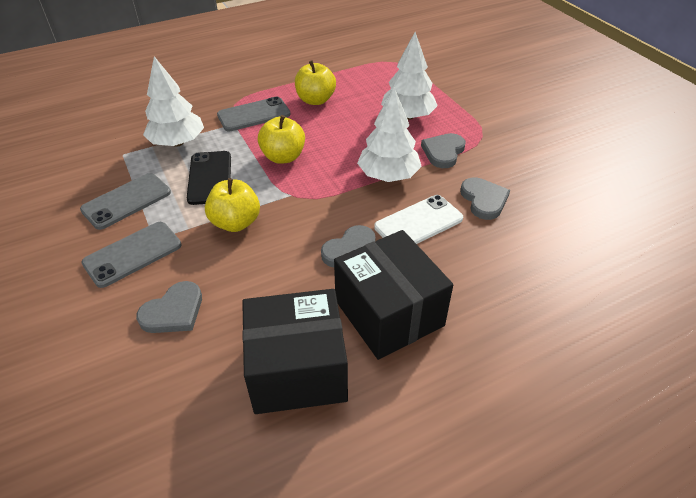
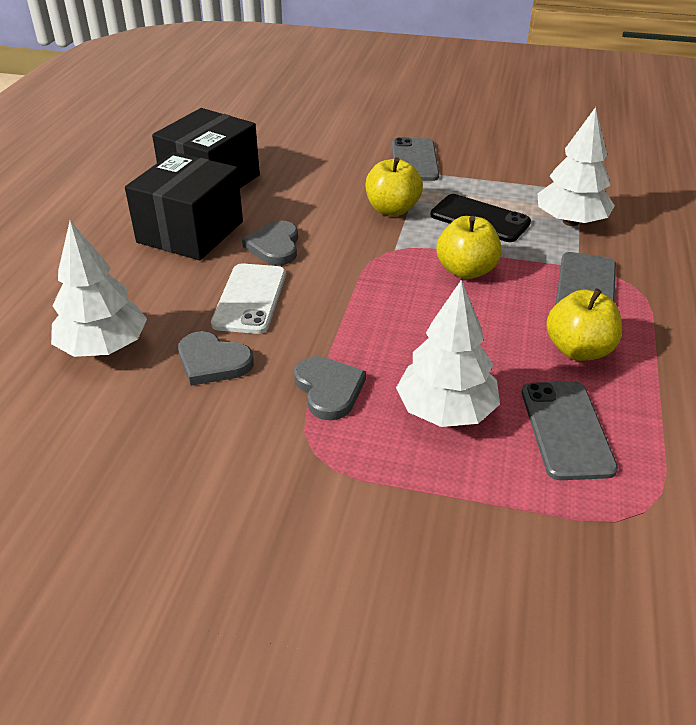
camera: 130 degrees right, 5 degrees down
grey phone [80,173,171,230] -> grey phone moved to [522,381,618,480]
grey heart [136,281,202,333] -> none
black box [334,230,453,360] -> black box turned 75 degrees counterclockwise [125,152,243,260]
white tree [357,88,422,182] -> white tree moved to [51,220,147,357]

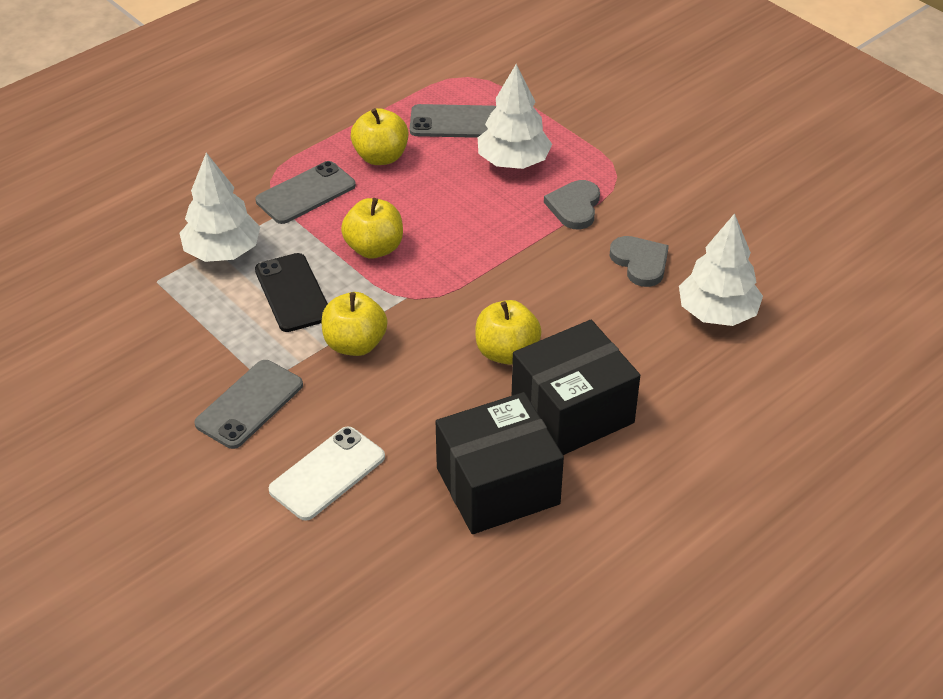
camera: 145 degrees left, 5 degrees up
white phone [211,263,286,334] -> white phone moved to [269,426,385,521]
grey heart [242,221,298,266] -> yellow apple [475,300,542,365]
grey phone [522,381,618,480] -> grey phone turned 60 degrees clockwise [410,104,496,138]

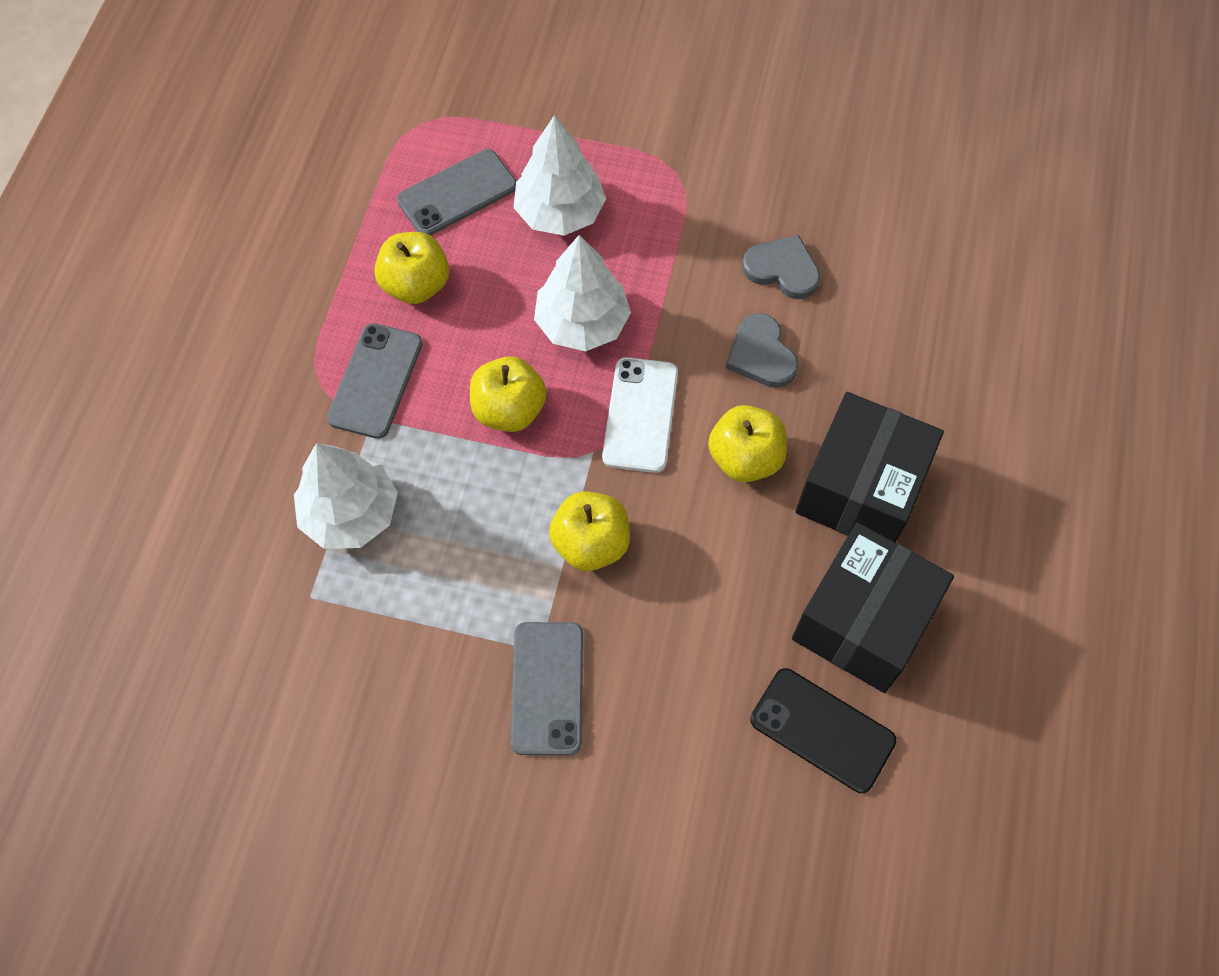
camera: 35 degrees left, 20 degrees up
black phone [255,253,328,332] -> black phone moved to [750,668,897,793]
white phone [269,426,385,521] -> white phone moved to [602,357,678,473]
grey heart [544,180,600,229] -> grey heart moved to [726,313,799,388]
white tree [679,213,763,326] -> white tree moved to [534,235,631,351]

